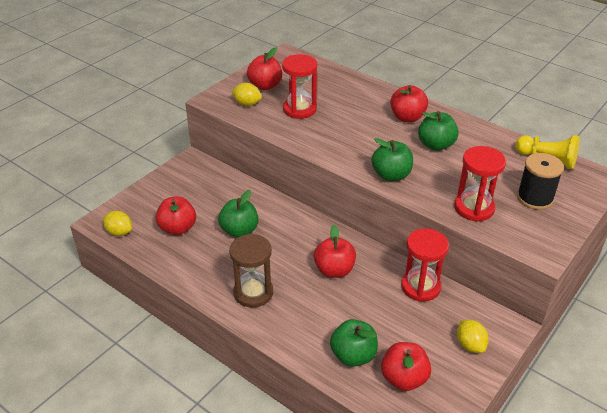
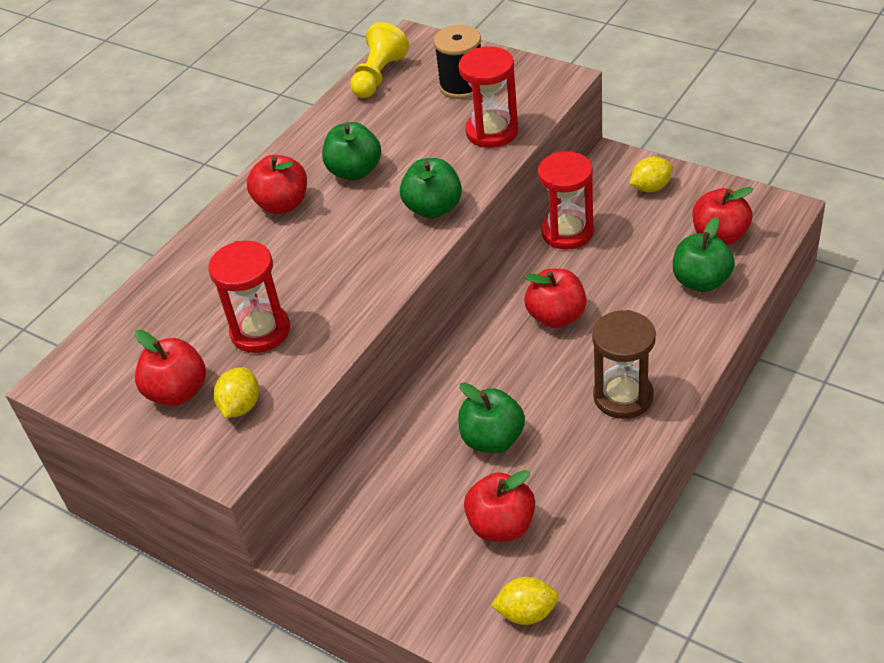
camera: 90 degrees left, 5 degrees up
yellow lemon [103,211,132,236] -> yellow lemon turned 60 degrees clockwise [491,577,559,625]

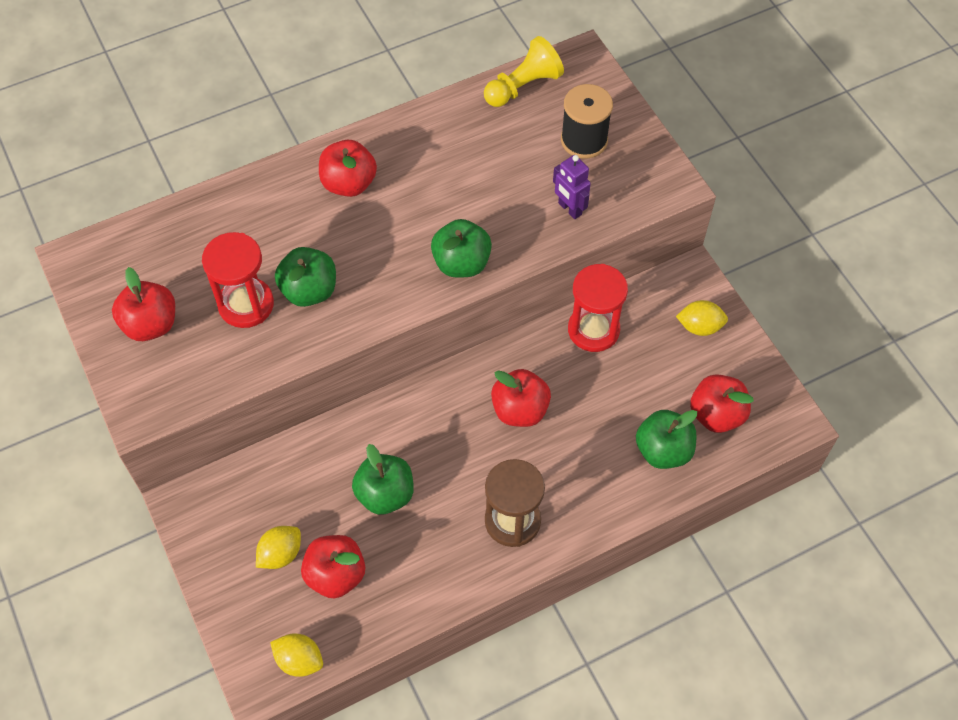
camera: 25 degrees right, 15 degrees up
yellow lemon [214,367,259,418] -> yellow lemon moved to [256,526,301,569]
green apple [322,122,381,180] -> green apple moved to [275,247,336,307]
red hourglass [458,46,519,148] -> purple robot [553,155,591,219]

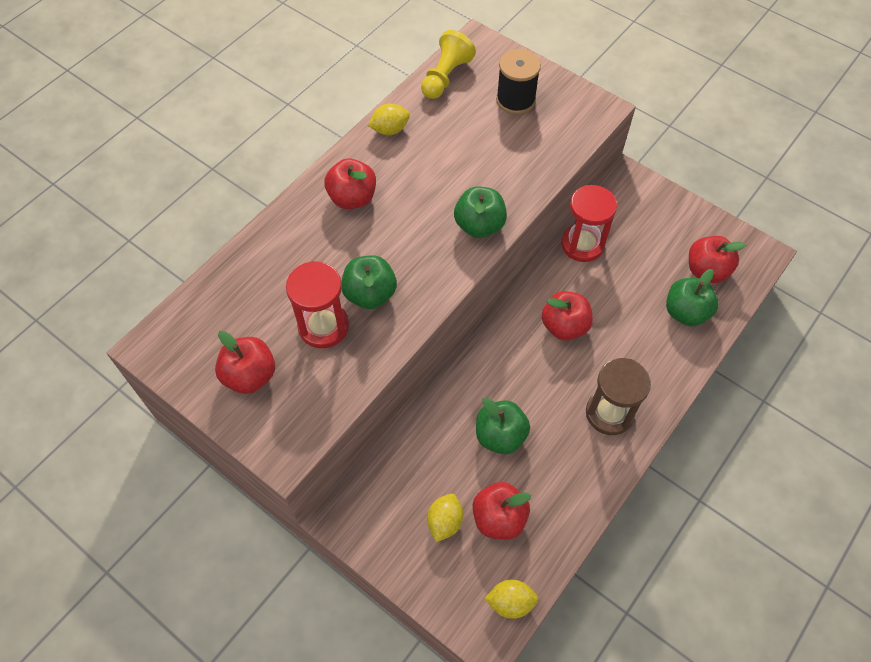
camera: 25 degrees left, 0 degrees up
purple robot [553,155,591,219] -> none
yellow lemon [676,300,728,336] -> yellow lemon moved to [368,104,410,135]

